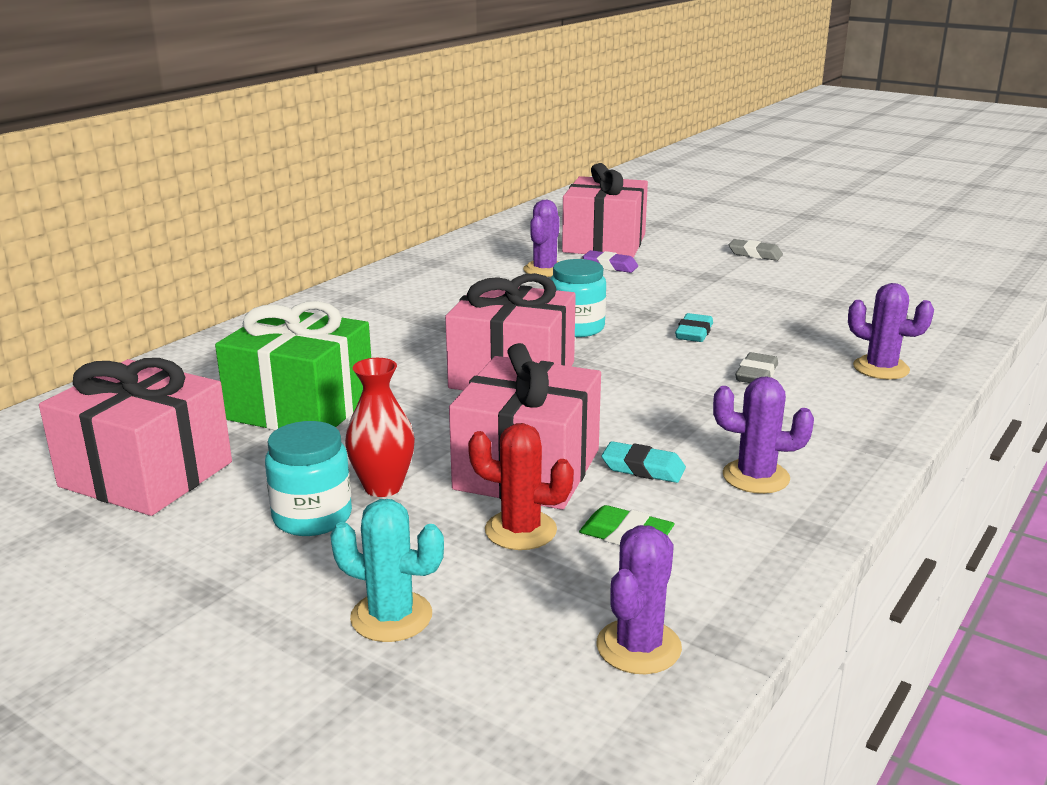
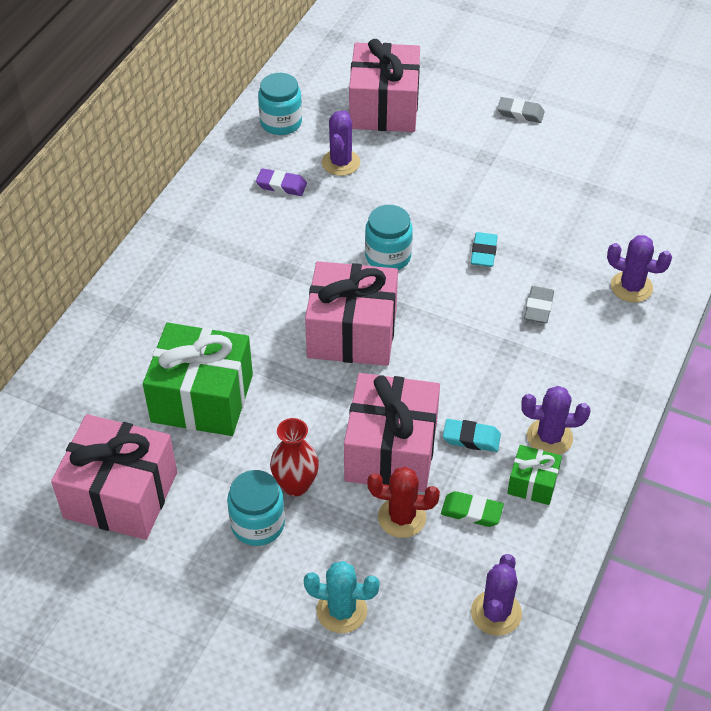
camera: 10 degrees left, 25 degrees up
purple eraser [583,250,638,273] -> purple eraser moved to [256,168,307,196]
none -> turquoise jar [258,73,302,135]
none -> green gift [507,445,562,505]

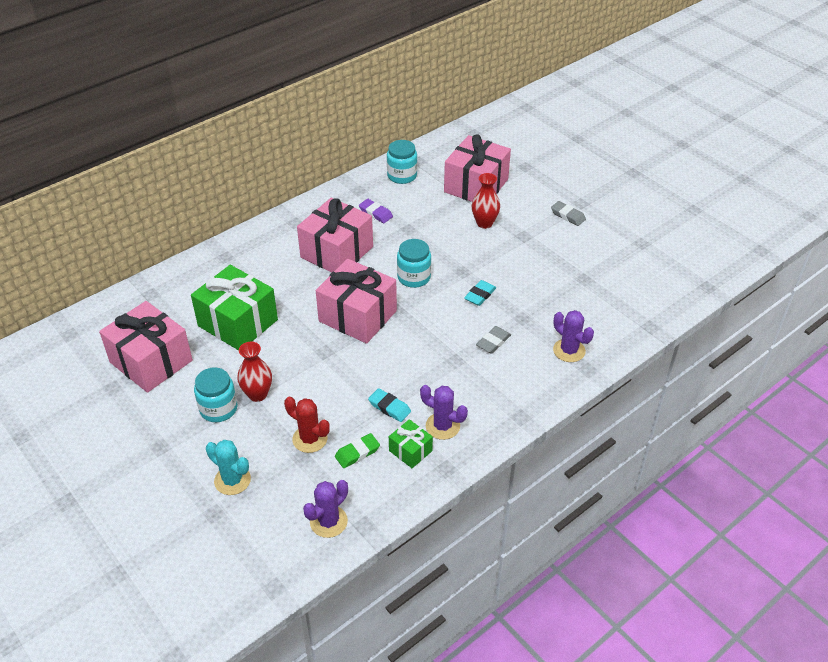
camera: 25 degrees right, 5 degrees down
purple cactus [322,110,360,176] -> none
pink gift [344,373,440,492] -> pink gift moved to [297,198,373,272]
green eraser [441,491,504,527] -> green eraser turned 75 degrees counterclockwise [335,433,380,468]
none -> red vase [472,173,500,229]

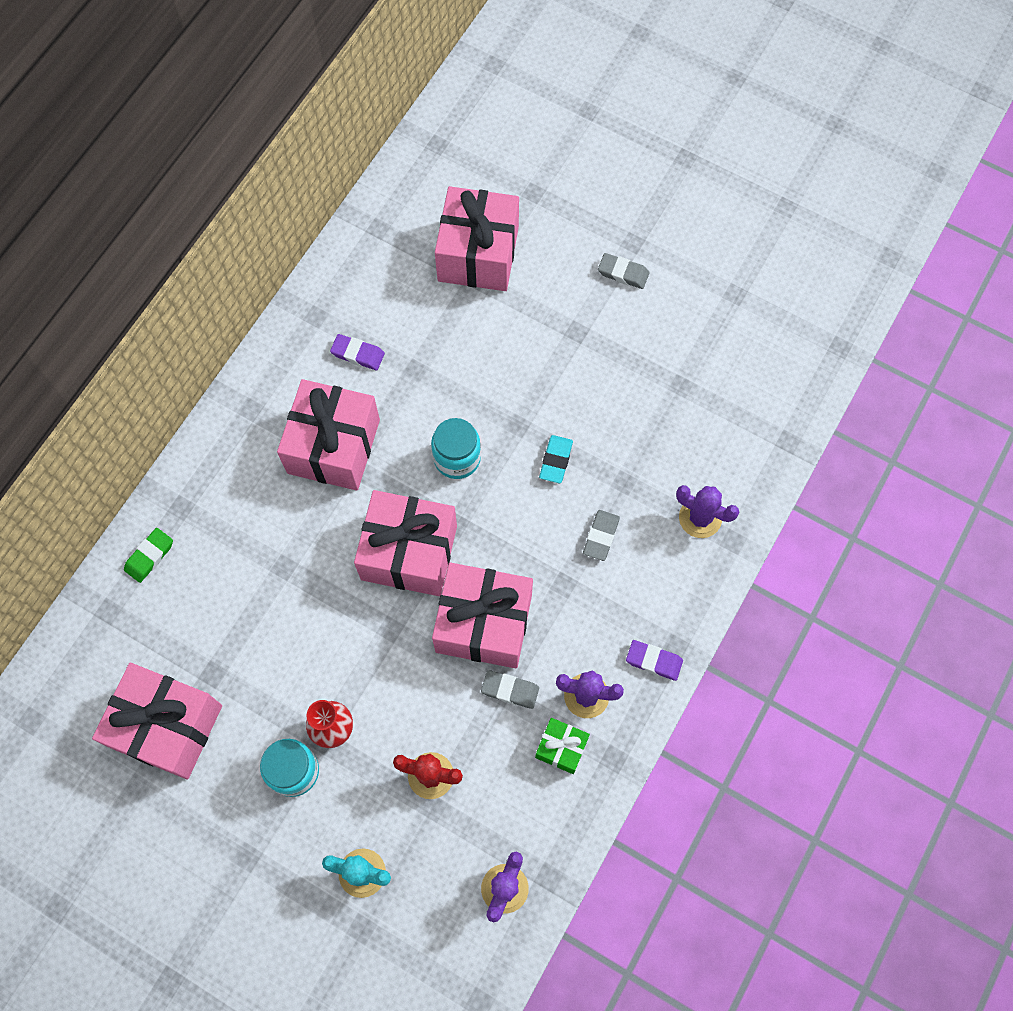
camera: 20 degrees left, 25 degrees up
green gift [191,265,278,351] -> none
green eraser [335,433,380,468] -> green eraser moved to [124,528,173,583]
turquoise eraser [368,388,411,422] -> grey eraser [481,670,539,709]
turquoise jar [387,140,417,184] -> none
red vase [472,173,500,229] -> none
none -> pink gift [432,562,533,668]
none -> purple eraser [626,640,683,681]

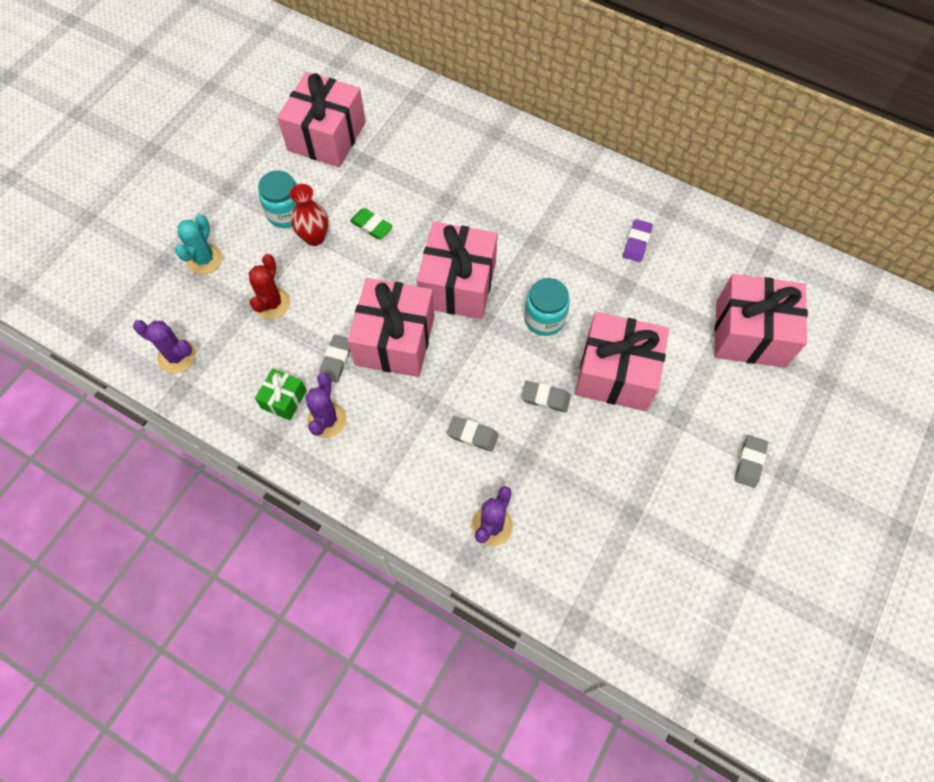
camera: 90 degrees right, 5 degrees down
green eraser [124,528,173,583] -> green eraser moved to [350,208,393,239]
pink gift [277,379,380,491] -> pink gift moved to [575,312,669,411]
turquoise eraser [539,435,573,483] -> grey eraser [521,381,571,413]
purple eraser [626,640,683,681] -> none

